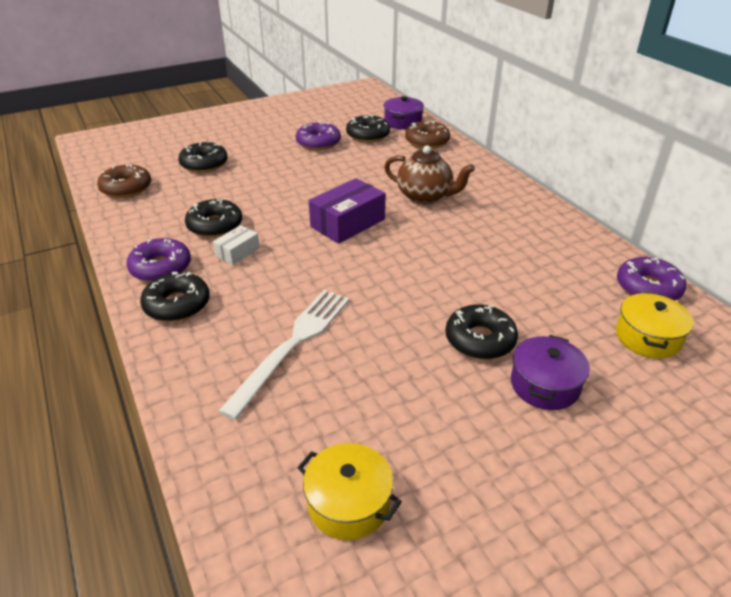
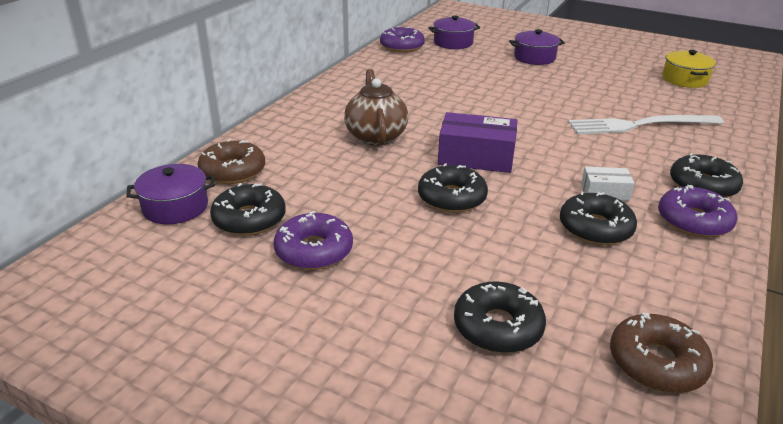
camera: 125 degrees left, 5 degrees down
black donut [445,304,518,359] -> black donut moved to [418,163,488,213]
yellow pot [616,292,694,359] -> purple pot [428,16,480,49]

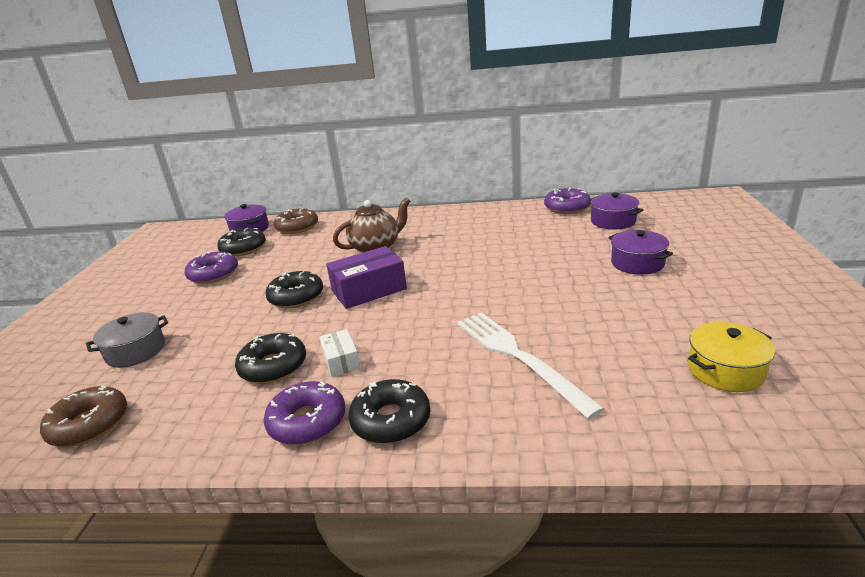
camera: 70 degrees right, 5 degrees down
purple box [438,112,518,173] -> purple box turned 75 degrees clockwise [326,246,407,309]
black donut [454,281,546,353] -> grey pot [86,312,168,368]

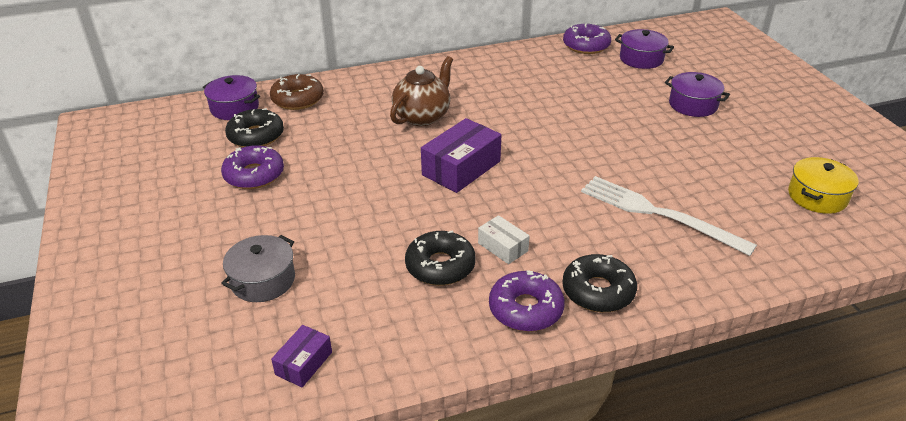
camera: 25 degrees left, 10 degrees up
brown donut [40,385,127,447] -> purple box [271,325,332,387]
black donut [265,271,323,308] -> none

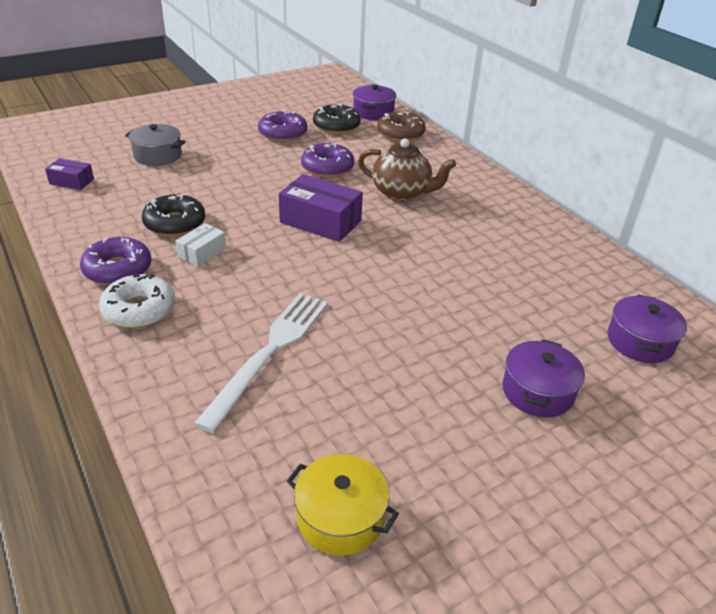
camera: 75 degrees right, 0 degrees up
black donut [562,254,637,312] -> white donut [99,274,175,328]
purple donut [563,23,611,54] -> purple donut moved to [301,143,354,178]

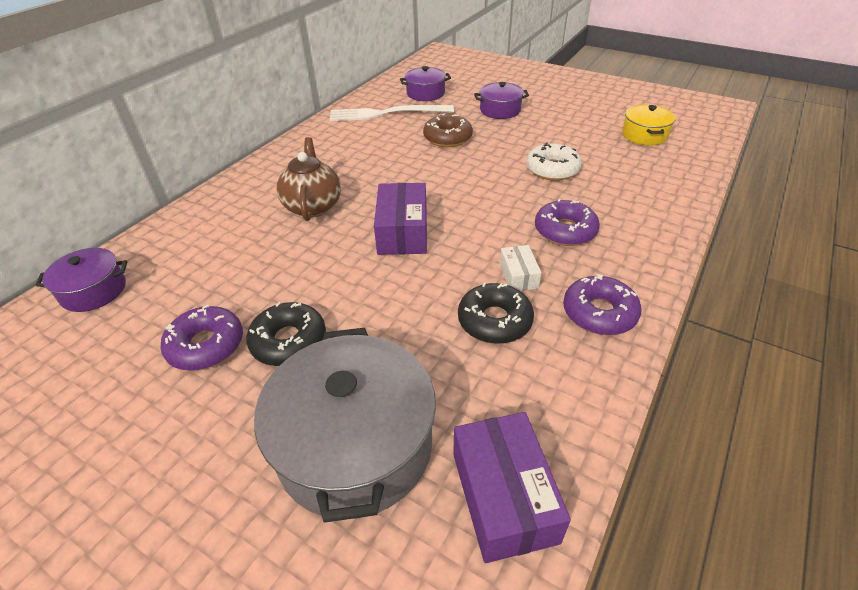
camera: 115 degrees left, 5 degrees up
purple box [45,158,94,190] -> purple box [453,412,571,563], size x1.82
white donut [99,274,175,328] -> white donut moved to [526,142,582,181]
grey pot [125,124,186,166] -> grey pot [254,328,436,523], size x1.90
white box [176,223,226,267] -> white box turned 75 degrees clockwise [500,245,541,291]
white fork [194,293,328,433] -> white fork moved to [329,105,454,121]
purple donut [301,143,354,178] -> purple donut moved to [535,199,600,246]
black donut [313,104,361,134] -> black donut moved to [246,302,326,366]
brown donut [377,112,426,142] -> brown donut moved to [423,113,473,147]

